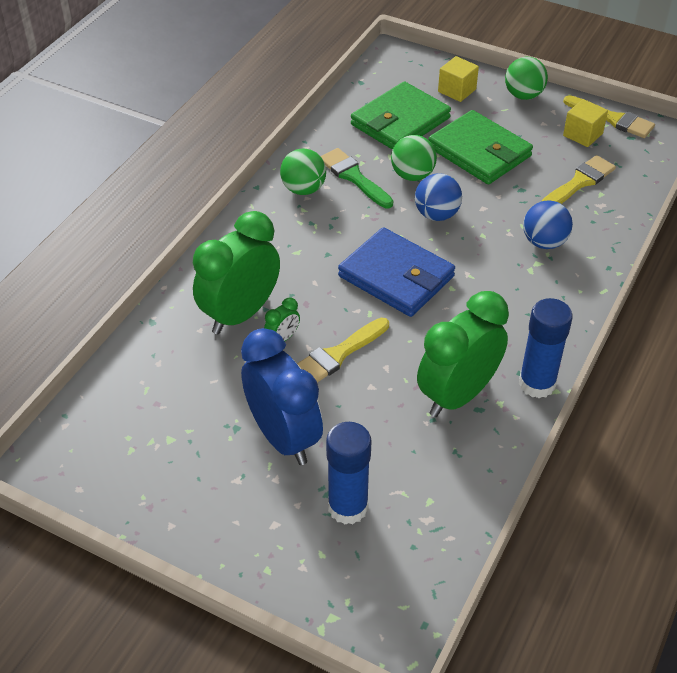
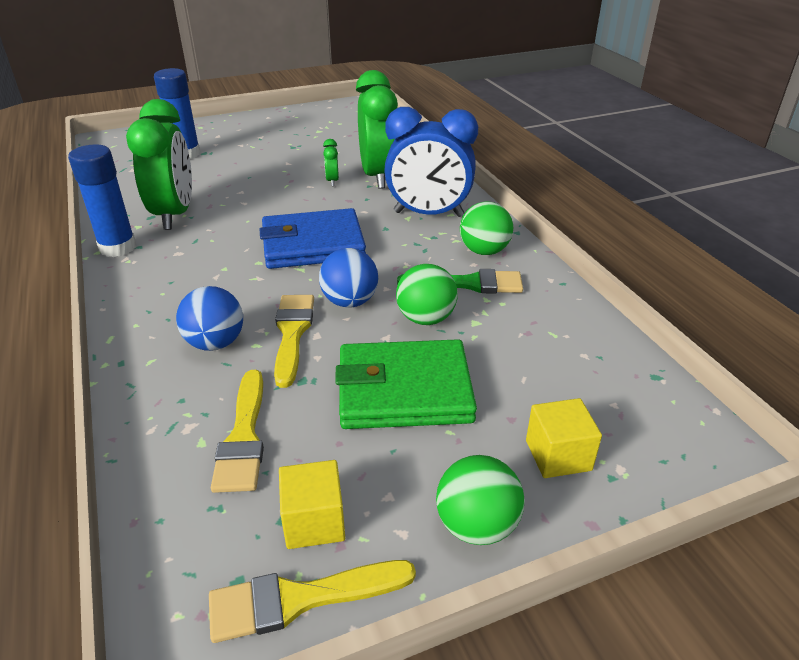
camera: 130 degrees right, 10 degrees down
blue clock [241,328,323,465] -> blue clock moved to [384,107,478,217]
yellow brush [297,318,389,382] -> yellow brush moved to [274,295,314,388]
green wallet [351,81,451,150] -> none

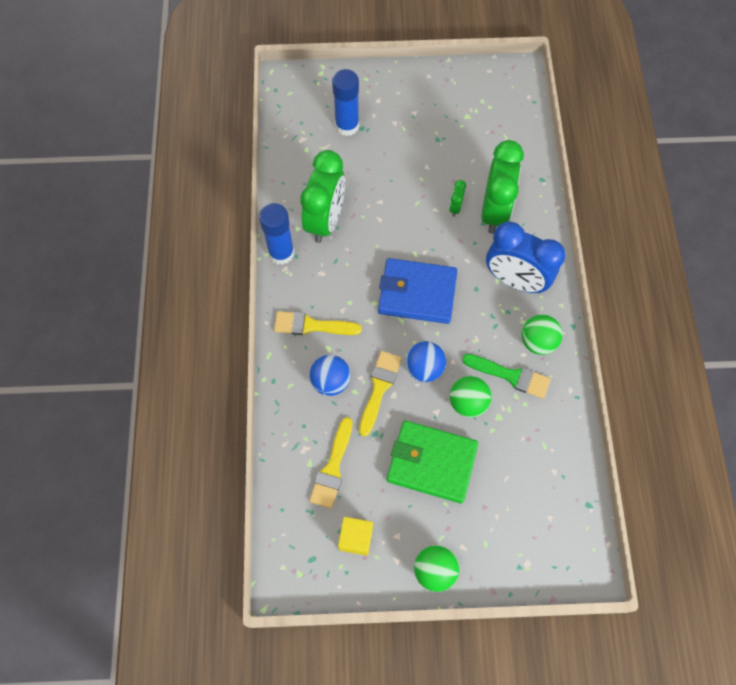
camera: 20 degrees right, 30 degrees up
yellow brush [209,560,416,643] -> yellow brush moved to [274,311,362,335]
yellow cube [526,398,602,478] -> none

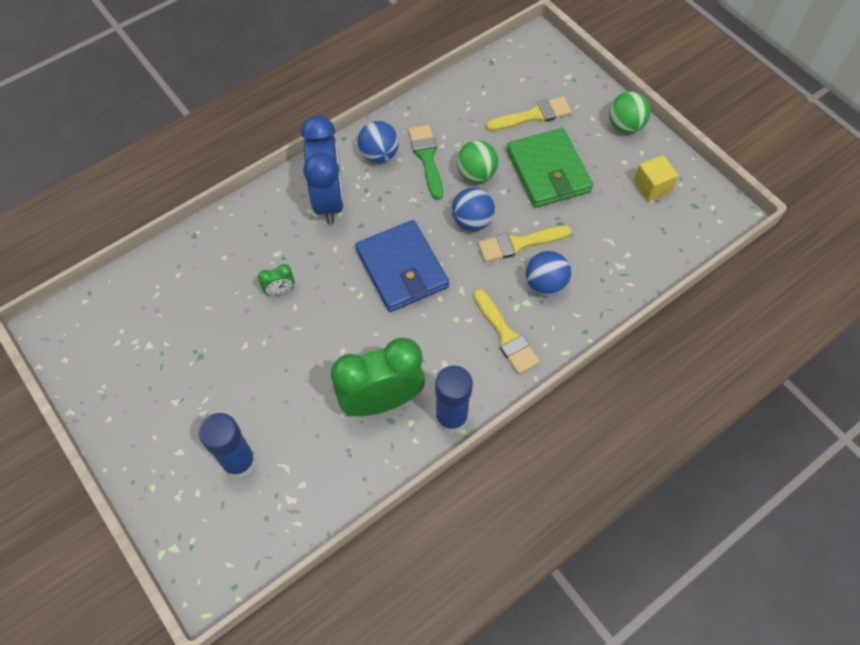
camera: 125 degrees left, 5 degrees down
yellow brush [309,417,353,509] -> yellow brush moved to [486,96,572,131]
green clock [481,140,524,234] -> none
green ball [521,315,563,355] -> blue ball [358,121,399,163]

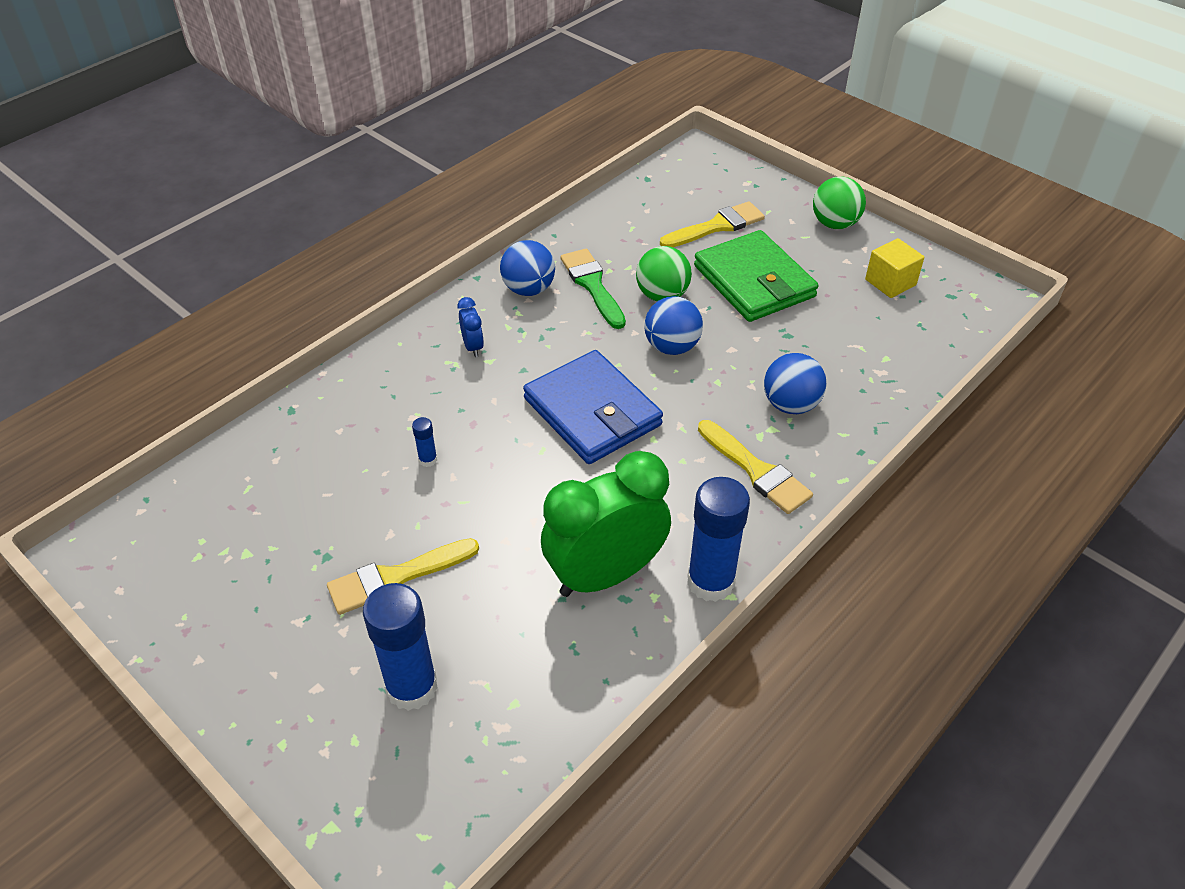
camera: 10 degrees left, 15 degrees down
green clock [258,264,295,296] -> blue glue stick [412,417,437,467]
blue clock [301,115,344,224] -> blue clock [457,297,484,357], size x0.41
yellow brush [478,226,572,262] -> yellow brush moved to [327,538,479,615]

